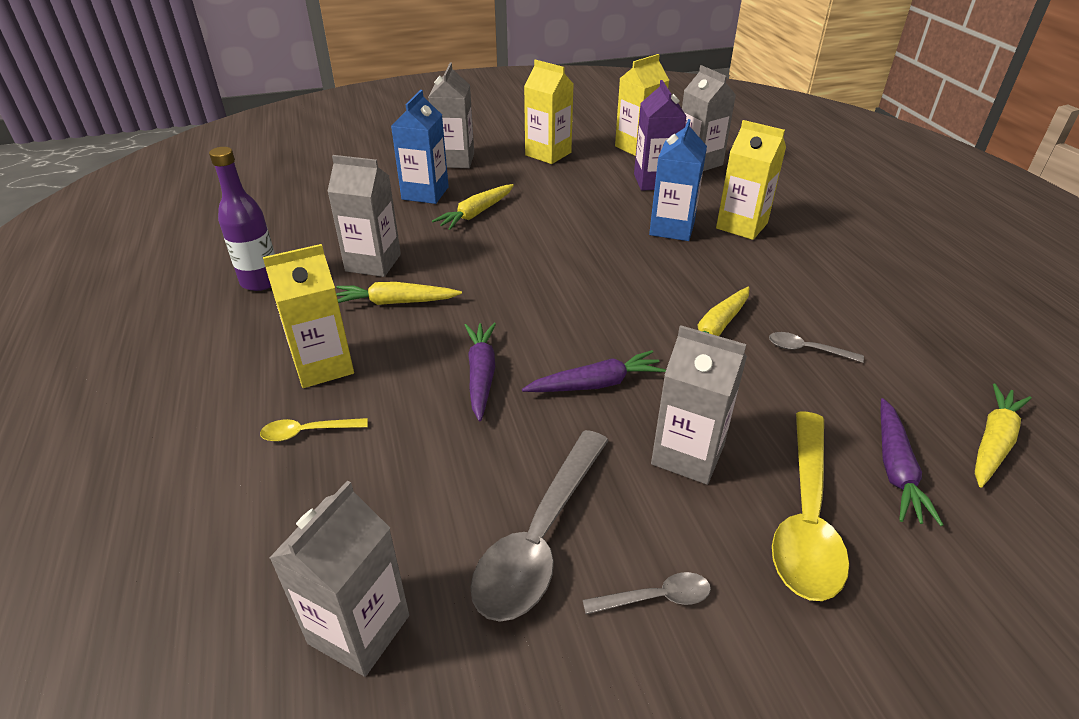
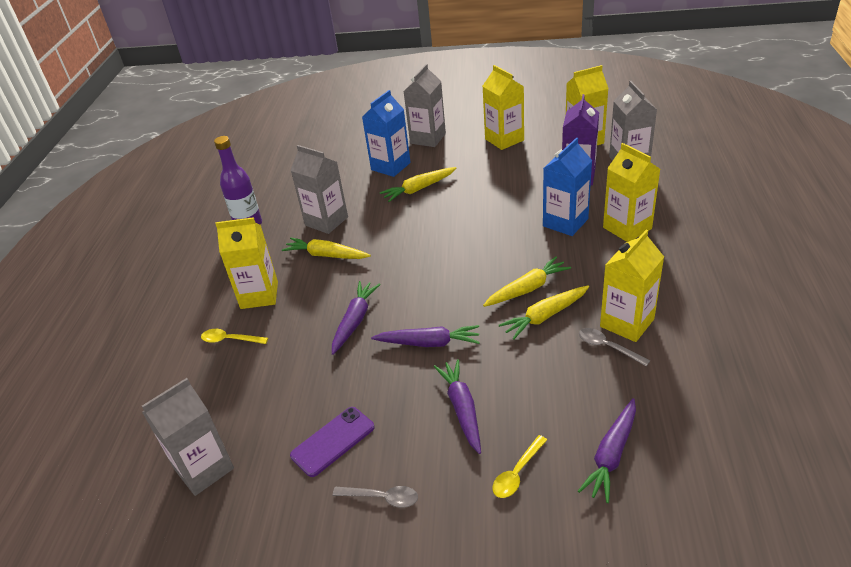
camera: 25 degrees right, 0 degrees up
grey spoon [470,430,609,622] -> purple phone [290,407,375,477]
grey carton [651,325,747,485] -> purple carrot [434,359,481,454]
yellow spoon [772,412,849,601] -> yellow spoon [492,435,547,498], size x0.47
yellow carrot [975,384,1032,488] -> yellow carrot moved to [483,257,571,307]
none -> yellow carton [600,230,664,342]

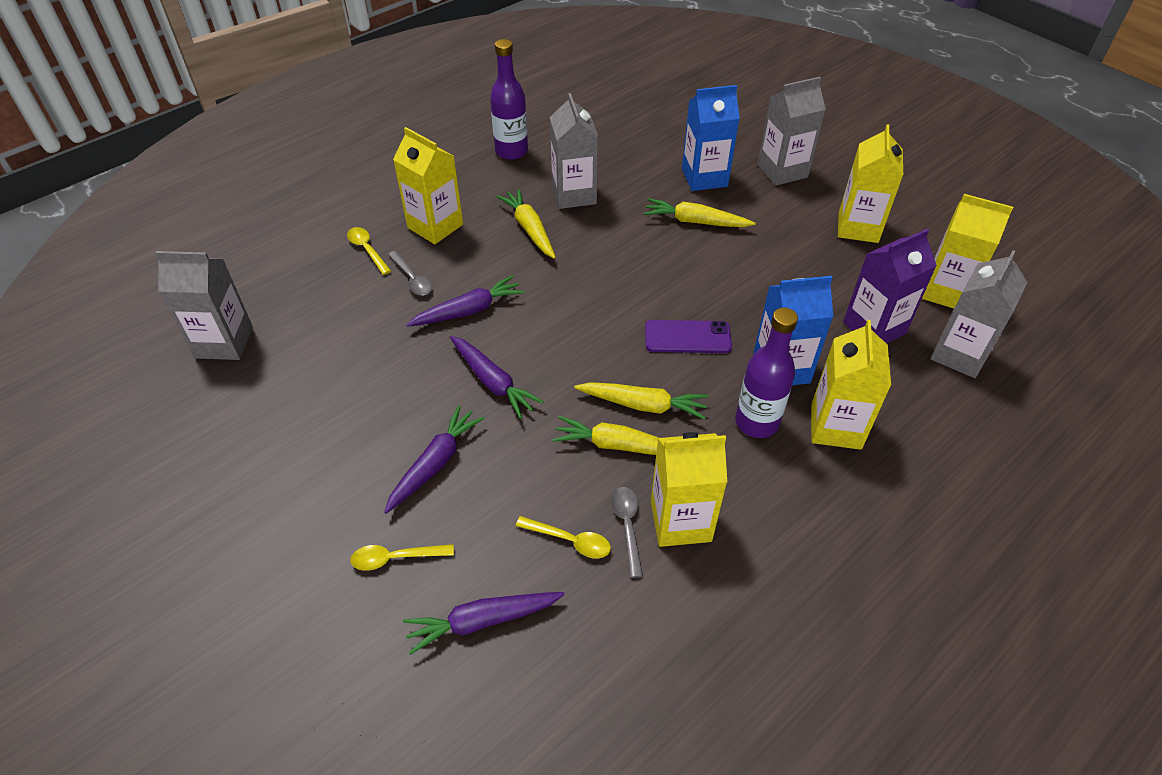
camera: 40 degrees right, 10 degrees up
purple phone [290,407,375,477] -> purple phone moved to [645,320,732,353]
grey spoon [333,486,418,508] -> grey spoon moved to [388,251,432,295]
none -> yellow spoon [516,516,611,558]
none -> purple bottle [735,308,798,438]

